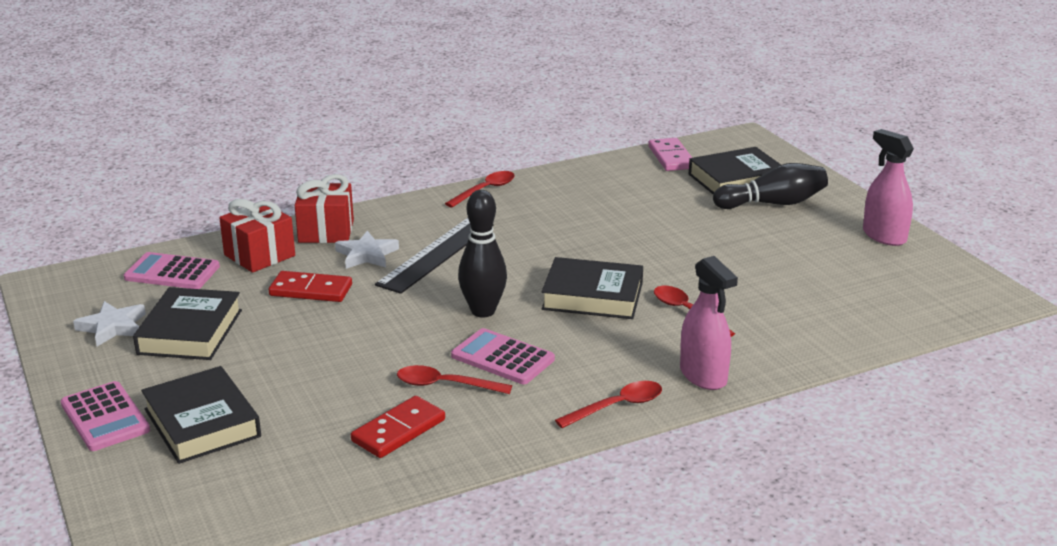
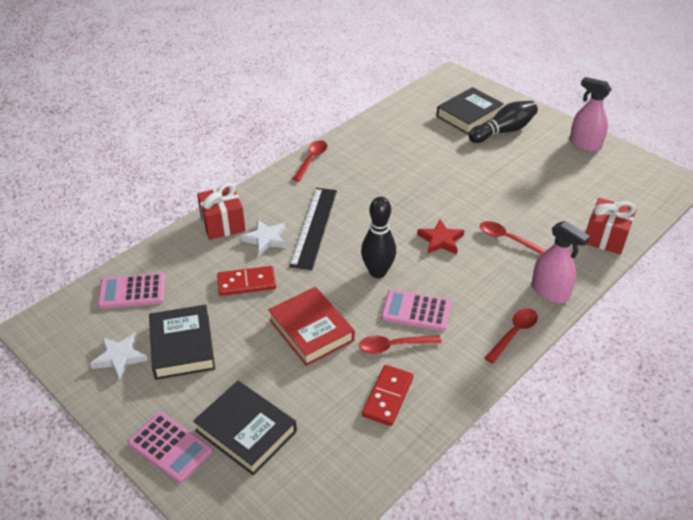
camera: 20 degrees left, 15 degrees up
red gift [219,199,295,273] -> red gift moved to [586,198,637,255]
black book [542,257,643,319] -> red star [417,219,464,254]
pink domino [648,138,692,171] -> none
none -> red book [268,287,355,366]

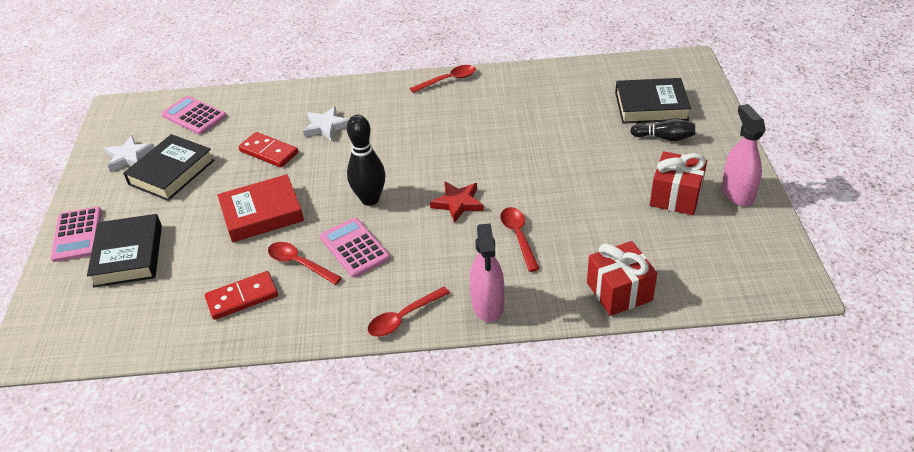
camera: 45 degrees right, 0 degrees up
red gift [197,183,246,240] -> red gift moved to [650,151,707,215]
red book [268,287,355,366] -> red book turned 60 degrees clockwise [217,174,304,243]
black ruler [289,188,337,270] -> none
black bowling pin [469,101,538,143] -> black bowling pin [630,118,695,141], size x0.64
red spoon [485,308,538,364] -> red spoon turned 150 degrees clockwise [368,287,450,337]

